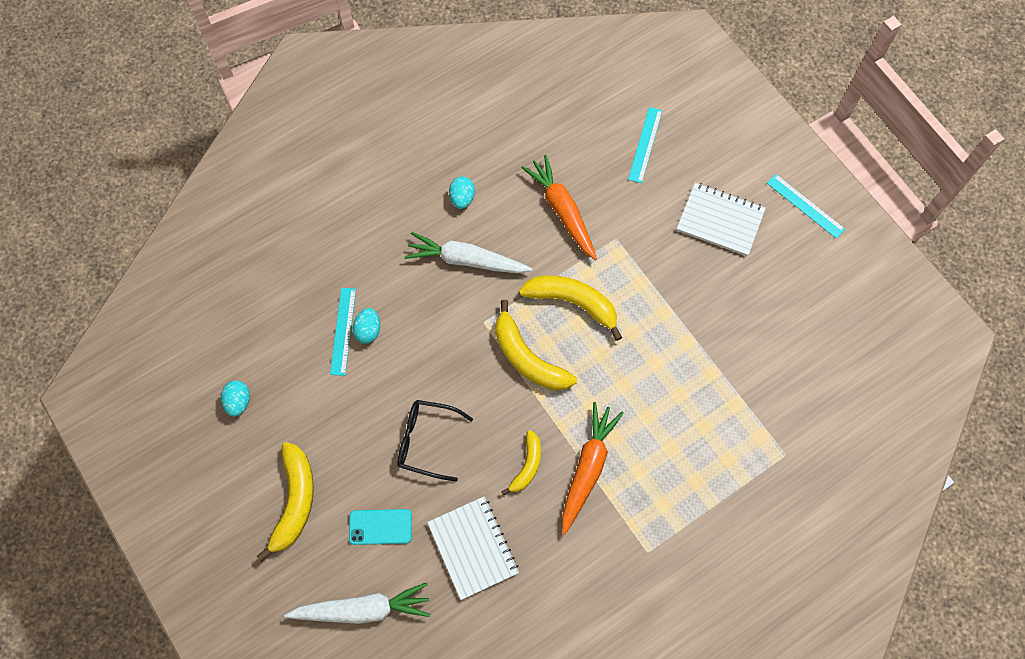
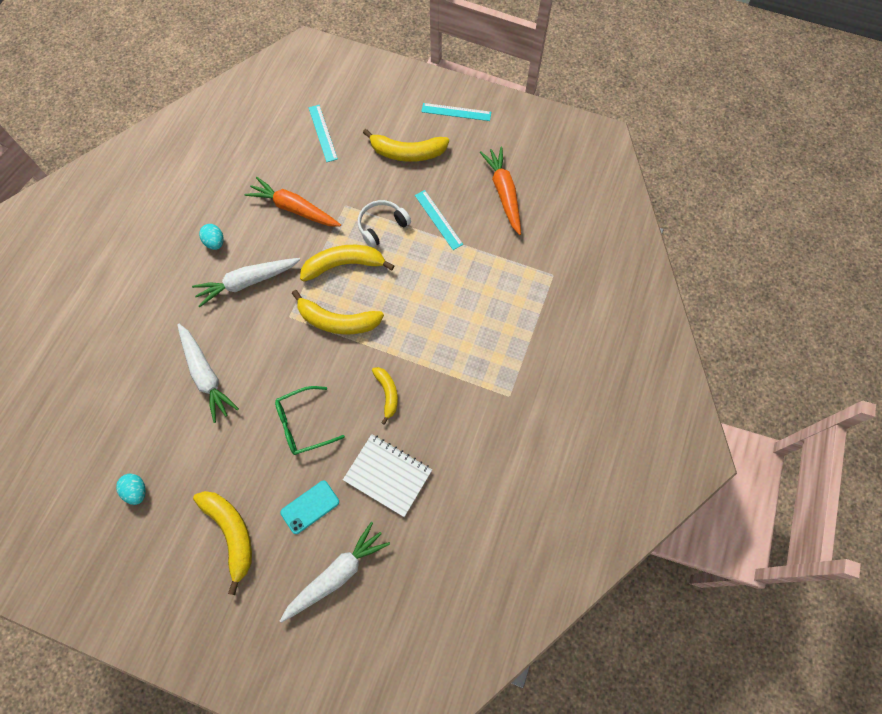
camera: 35 degrees left, 0 degrees up
turquoise ruler [330,288,356,376] -> turquoise ruler moved to [415,190,463,250]
turquoise egg [353,308,380,344] -> white carrot [177,324,239,423]
black glasses [397,400,473,482] -> green glasses [275,386,345,455]
orange carrot [562,402,624,535] -> orange carrot moved to [480,147,521,235]
white notebook [677,182,766,256] -> yellow banana [363,129,449,162]
none -> white headphones [358,200,411,248]

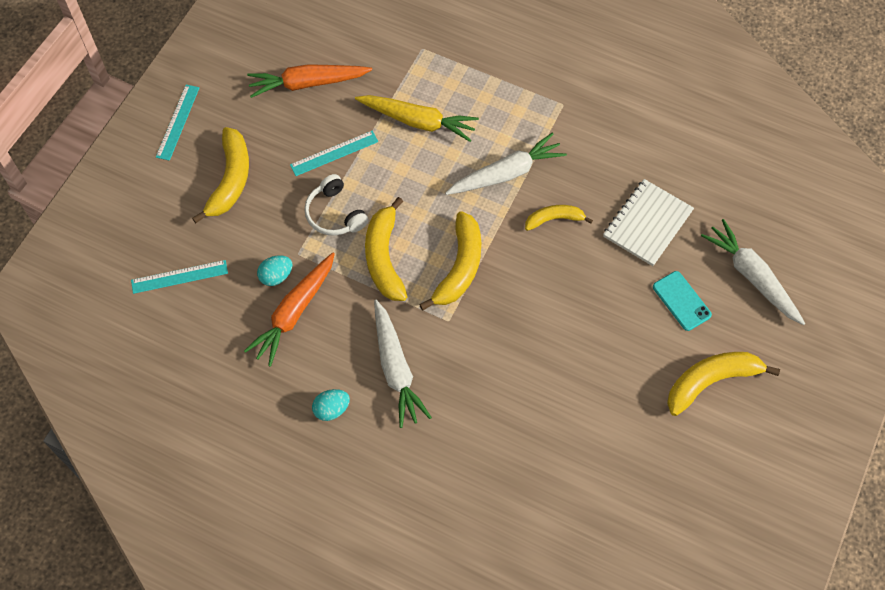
camera: 85 degrees left, 5 degrees down
turquoise egg [116,474,146,505] -> turquoise egg moved to [257,256,292,286]
white carrot [177,324,239,423] -> white carrot moved to [445,133,567,195]
green glasses [275,386,345,455] -> none
none -> yellow carrot [355,95,479,142]

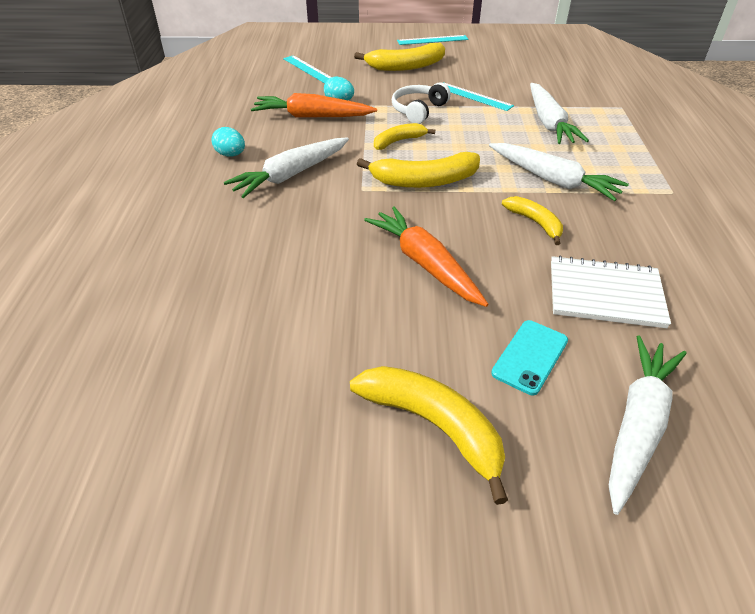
camera: 65 degrees right, 20 degrees down
orange carrot [247,64,372,98] -> orange carrot moved to [364,206,489,307]
yellow carrot [355,95,479,142] -> white carrot [530,83,589,144]
yellow banana [365,197,408,301] -> yellow banana [374,123,435,150], size x0.60

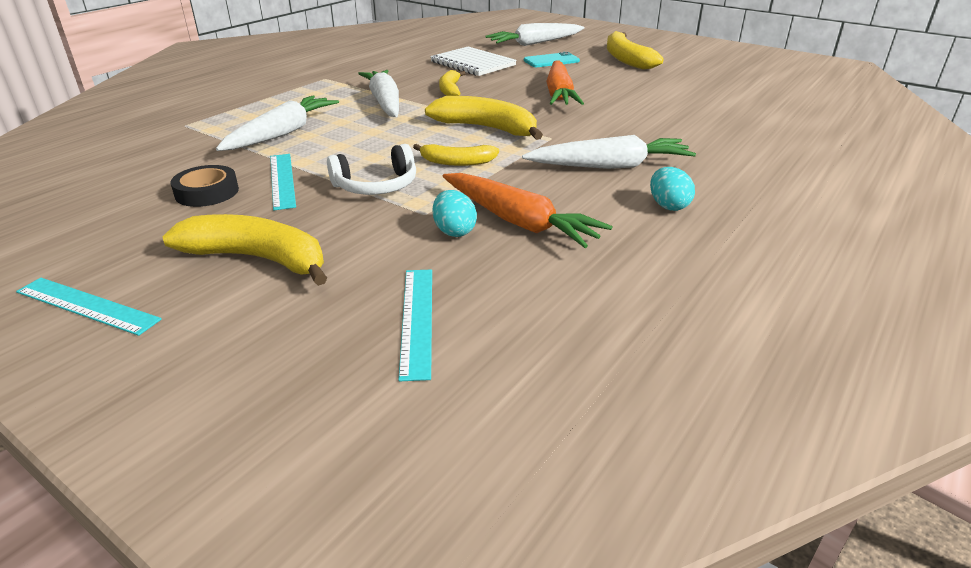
camera: 145 degrees left, 10 degrees down
none -> black tape [171,165,239,207]

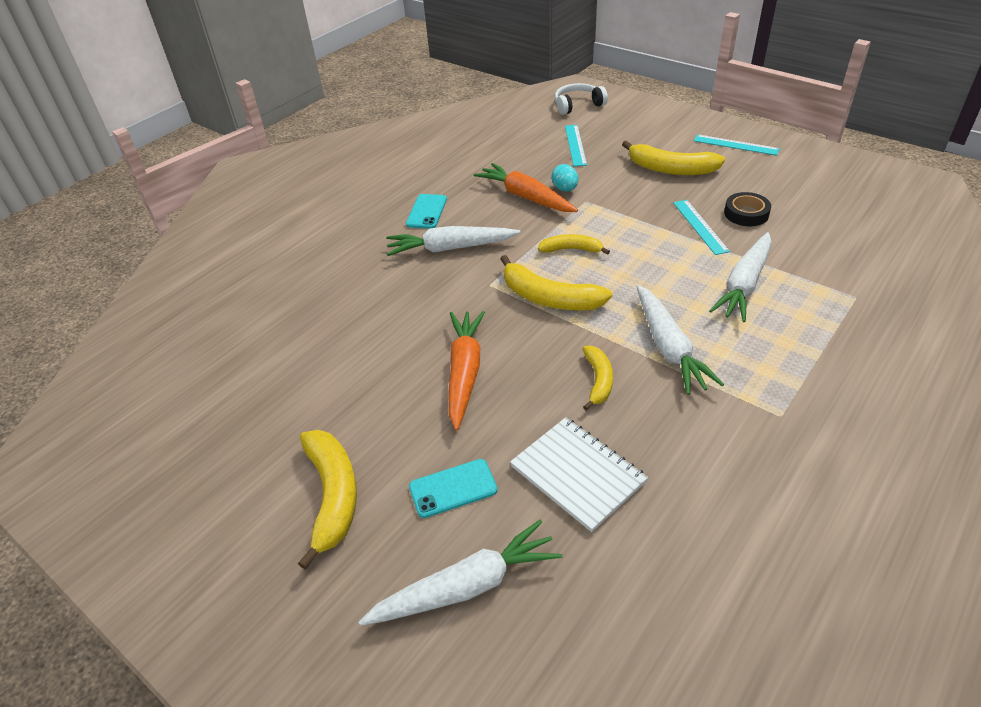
camera: 175 degrees left, 10 degrees up
white headphones [327,144,416,195] -> white headphones moved to [555,83,608,115]
turquoise egg [650,167,695,211] -> turquoise phone [406,194,447,229]

